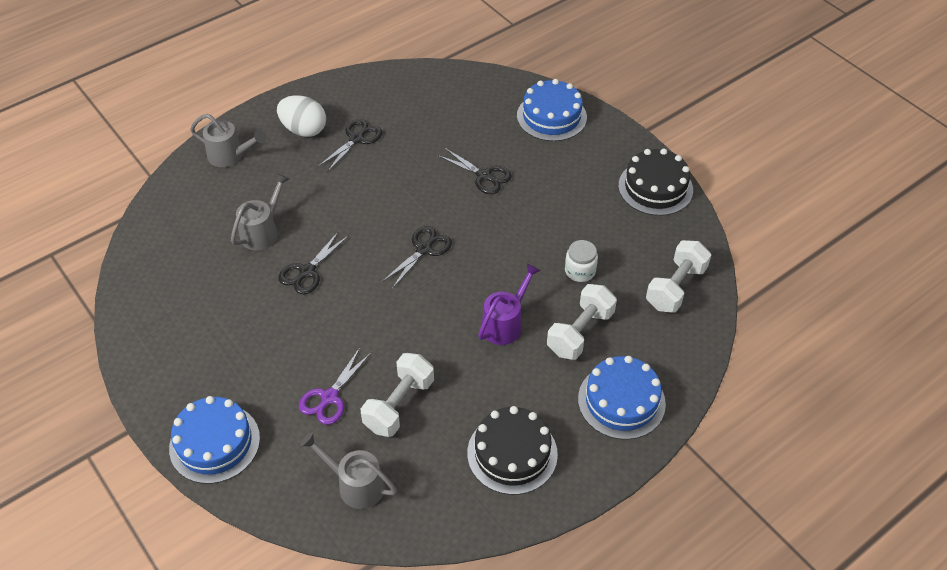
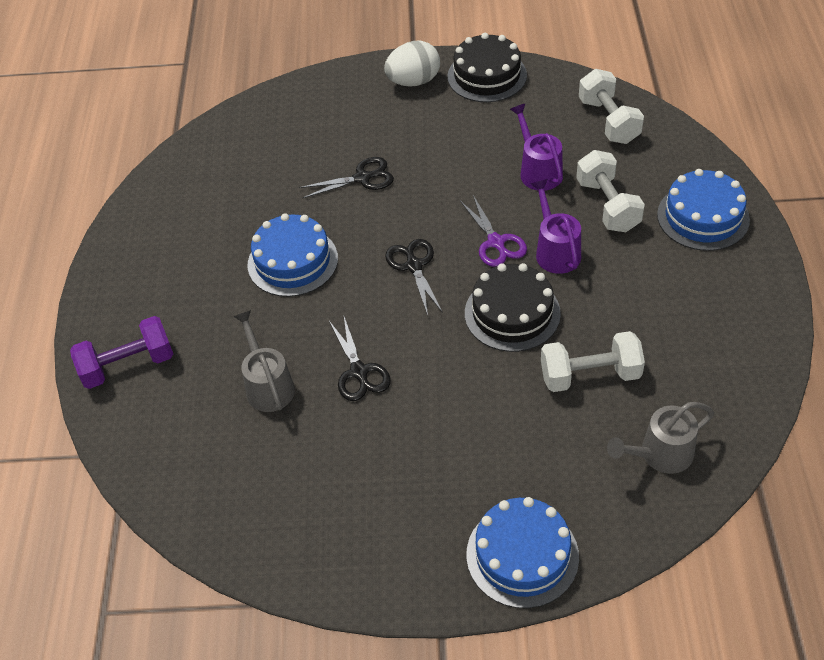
camera: 50 degrees left, 0 degrees up
grey watering can [190,114,266,167] -> purple dumbbell [70,316,173,389]
white egg [277,95,326,137] -> white egg moved to [384,41,440,87]
purple scissors [299,348,371,425] -> purple scissors moved to [460,195,527,267]
black scissors [318,119,382,173] -> none
white dumbbell [361,353,434,437] -> white dumbbell turned 75 degrees counterclockwise [541,331,645,392]
black cake [467,406,558,495] -> black cake moved to [465,263,561,352]
blue cake [517,79,587,141] -> blue cake moved to [248,213,338,297]
white jar [565,240,598,282] -> purple watering can [510,104,563,191]

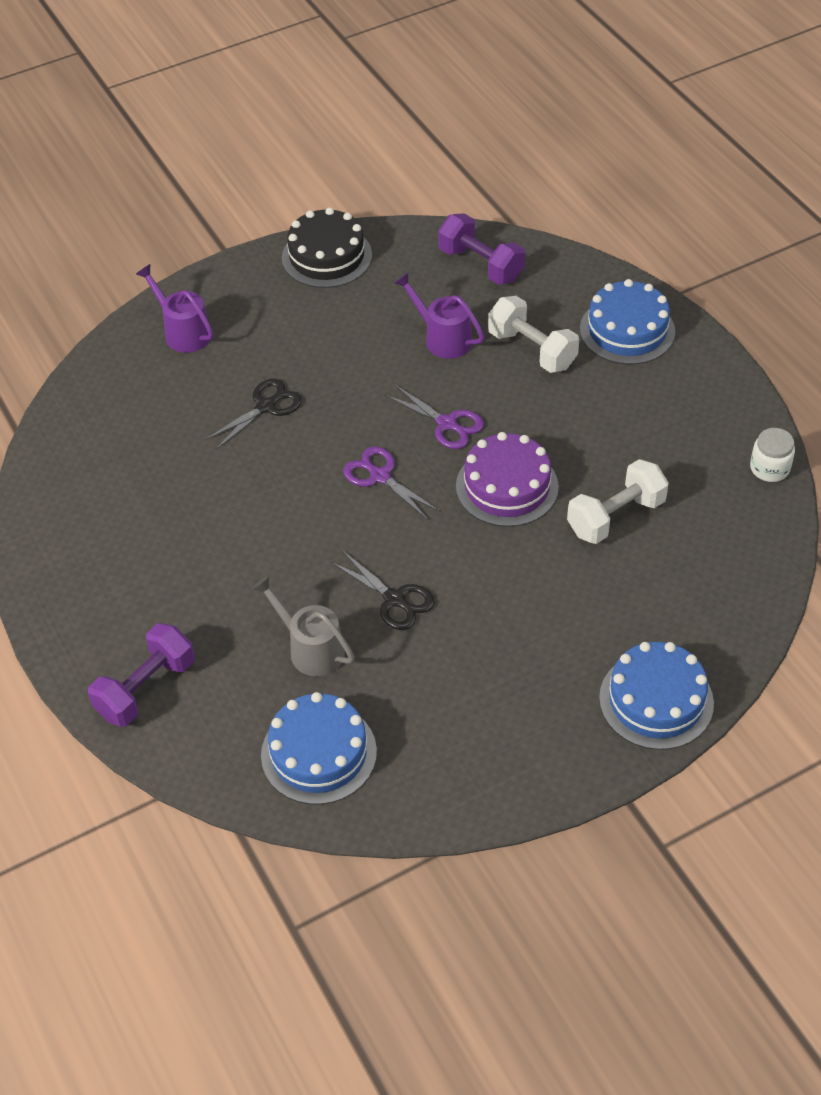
camera: 30 degrees left, 0 degrees up
blue cake [248,213,338,297] -> blue cake moved to [261,692,377,805]
white egg [384,41,440,87] -> none
black scissors [385,239,443,315] -> purple scissors [343,446,441,520]
black cake [465,263,561,352] -> purple cake [456,432,559,527]
purple watering can [531,179,581,274] -> purple watering can moved to [136,264,213,353]
white dumbbell [579,69,644,144] -> purple dumbbell [438,213,525,285]
grey watering can [607,402,714,474] -> none
none -> white jar [750,428,795,482]

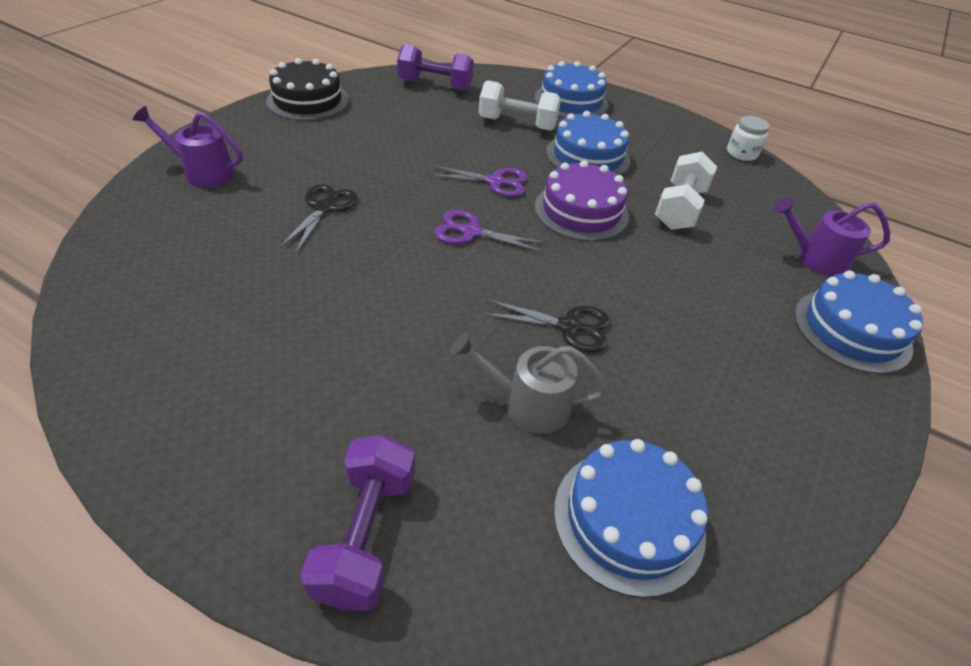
camera: 35 degrees left, 5 degrees down
purple watering can [394,272,484,359] -> purple watering can moved to [774,197,890,276]
none -> blue cake [546,111,630,175]

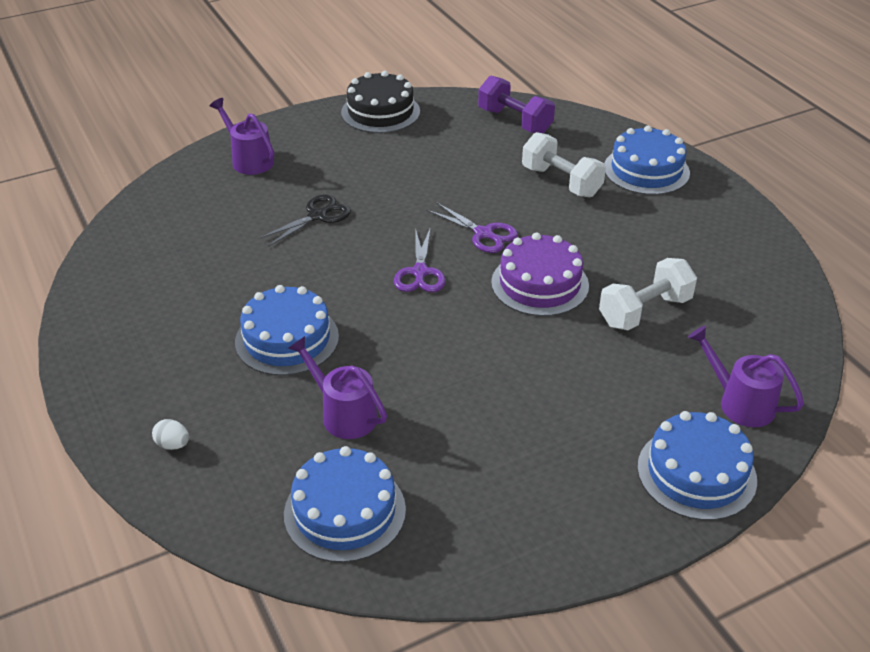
camera: 35 degrees right, 5 degrees down
purple dumbbell [300,435,415,611] -> white egg [152,419,189,450]
purple scissors [434,210,547,252] -> purple scissors turned 135 degrees counterclockwise [394,227,446,292]
grey watering can [450,332,608,434] -> purple watering can [288,336,387,439]
black scissors [483,299,610,353] -> none
blue cake [546,111,630,175] -> blue cake moved to [235,285,339,376]
white jar [727,116,770,161] -> none

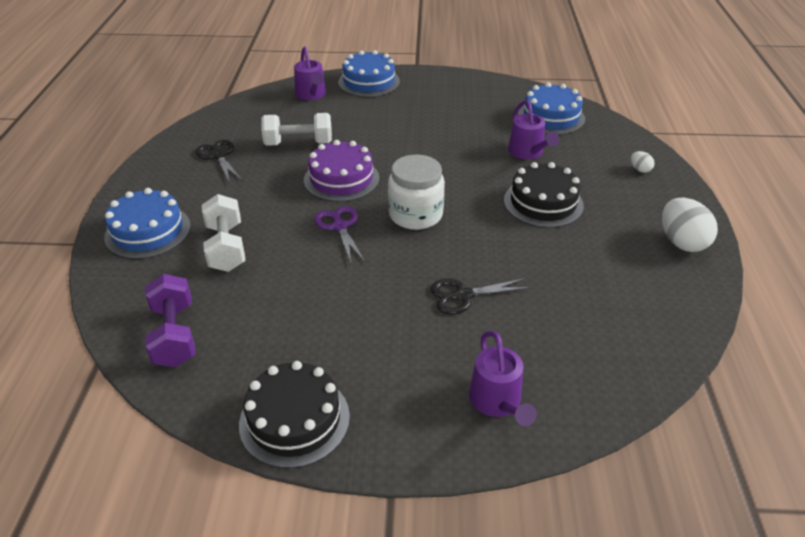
camera: 150 degrees left, 0 degrees up
blue cake [235,285,339,376] -> black cake [504,162,584,228]
purple scissors [394,227,446,292] -> white jar [388,154,445,230]
none -> black scissors [195,140,242,183]
none -> white egg [662,198,718,252]

